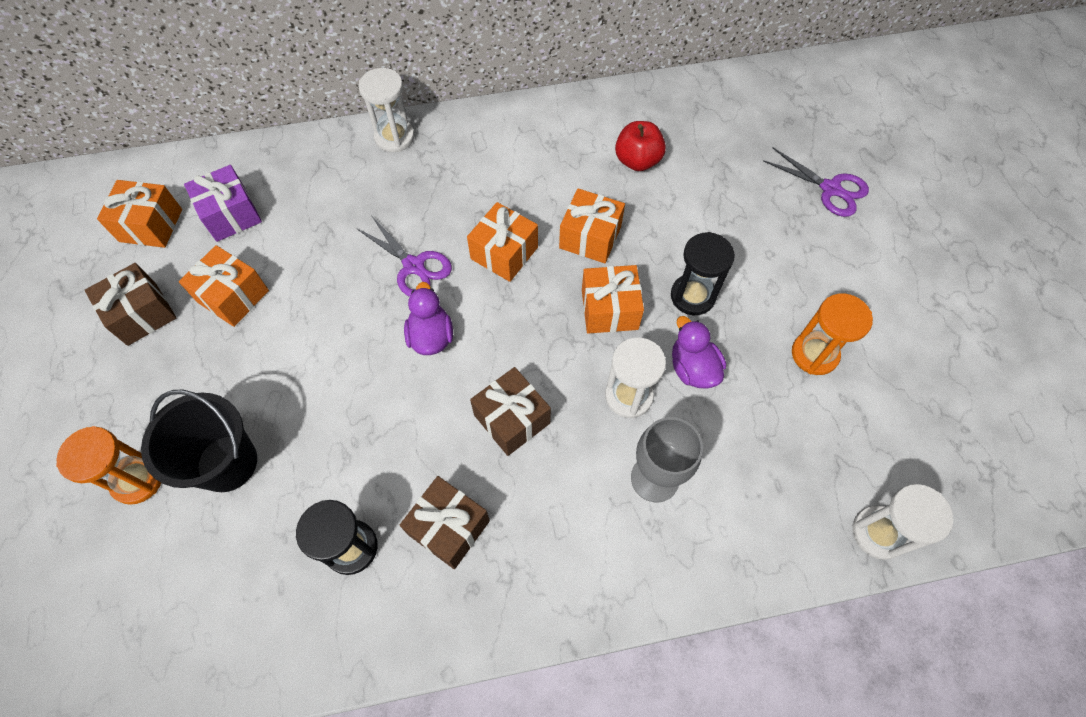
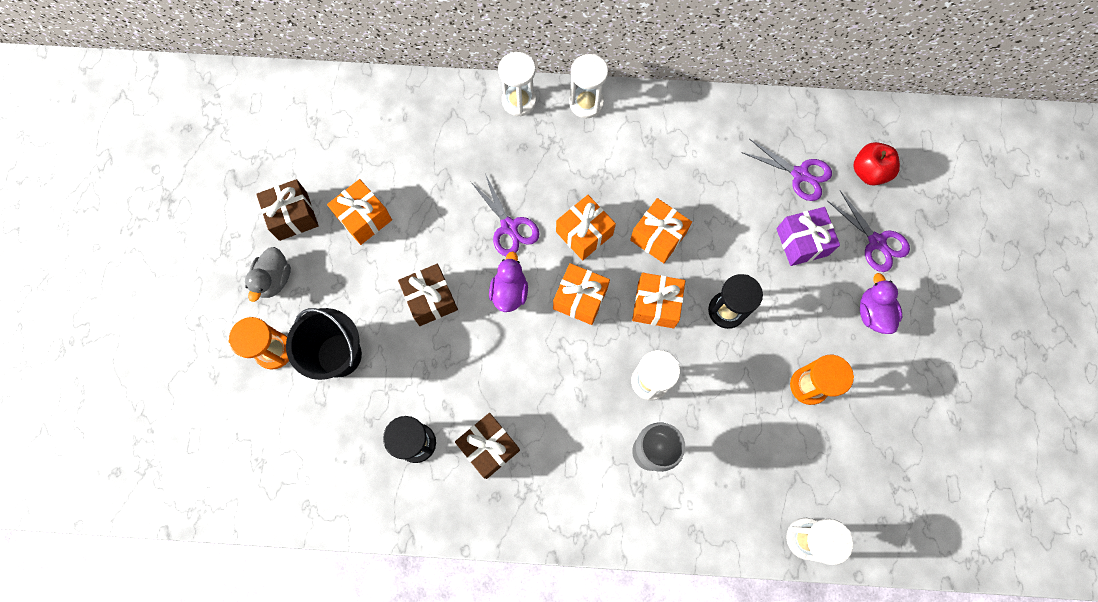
camera: 15 degrees right, 10 degrees up
orange gift [97,180,182,248] -> orange gift moved to [553,263,610,325]
purple gift [184,165,262,242] -> purple gift moved to [776,207,840,266]
brown gift [470,367,551,456] -> brown gift moved to [398,264,458,326]
red apple [615,121,666,171] -> red apple moved to [853,142,900,186]
purple duck [672,316,726,388] -> purple duck moved to [860,273,902,334]
none -> grey duck [245,247,291,302]
none -> white hourglass [569,54,608,118]
none -> purple scissors [743,139,832,201]

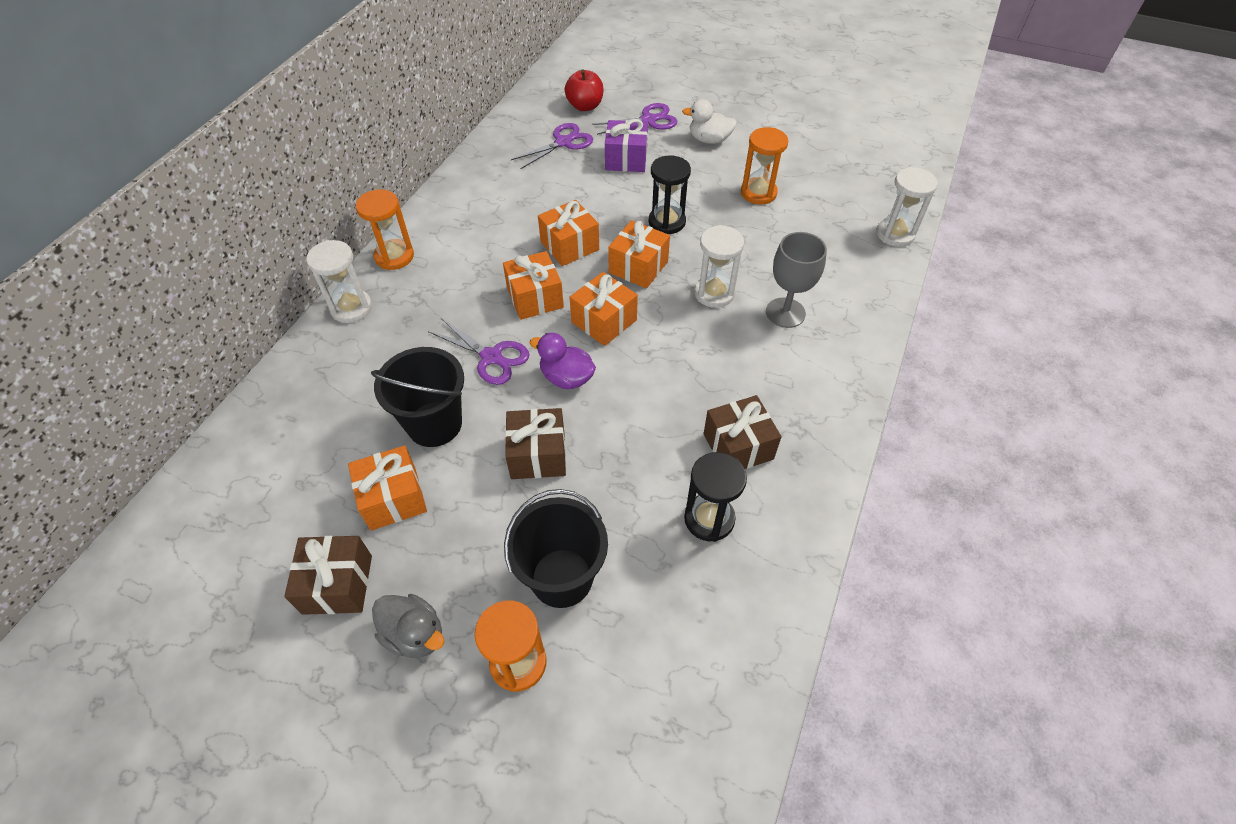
camera: 70 degrees left, 20 degrees down
purple scissors [470,174,539,256] -> purple scissors turned 45 degrees clockwise [428,318,530,385]
white hourglass [569,54,608,118] -> orange hourglass [356,189,414,270]
purple duck [860,273,902,334] -> white duck [682,99,737,144]
none -> black bucket [371,347,464,447]

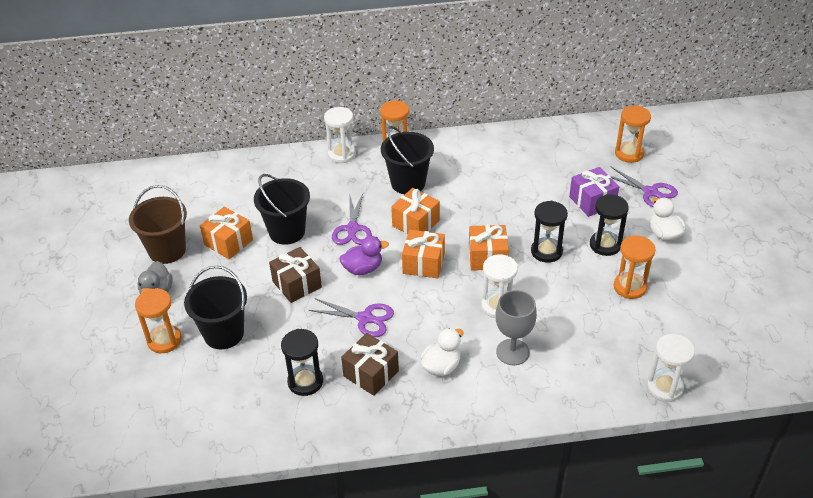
camera: 60 degrees right, 10 degrees down
brown gift [284,536,372,615] -> brown bucket [129,185,187,264]
purple scissors [511,123,593,169] -> purple scissors moved to [309,298,394,337]
purple duck [530,333,596,389] -> purple duck turned 75 degrees clockwise [339,236,389,275]
orange gift [538,200,599,266] -> none
red apple [565,69,603,111] -> orange hourglass [615,106,651,163]
none -> black bucket [381,126,434,194]
none -> white duck [421,328,463,376]
none -> black hourglass [590,194,629,256]

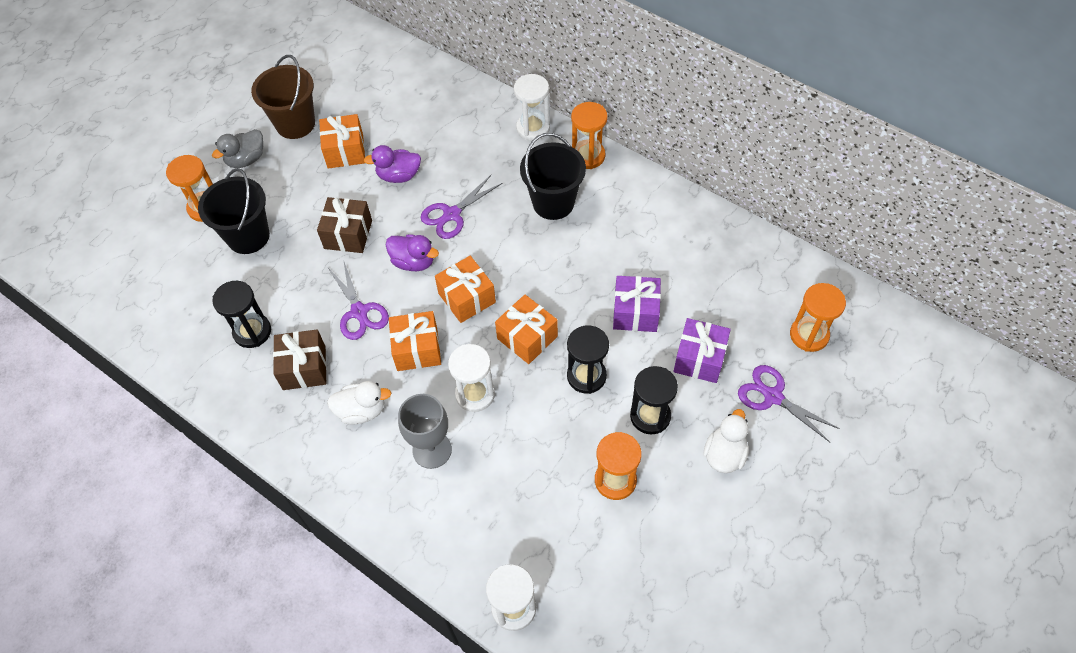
camera: 45 degrees right, 15 degrees up
black bucket [254,174,310,245] -> purple duck [363,145,421,183]
orange gift [391,188,440,234] -> orange gift moved to [389,311,441,371]
purple scissors [610,166,678,207] -> purple scissors turned 135 degrees clockwise [738,365,840,442]
none -> purple gift [613,276,661,332]

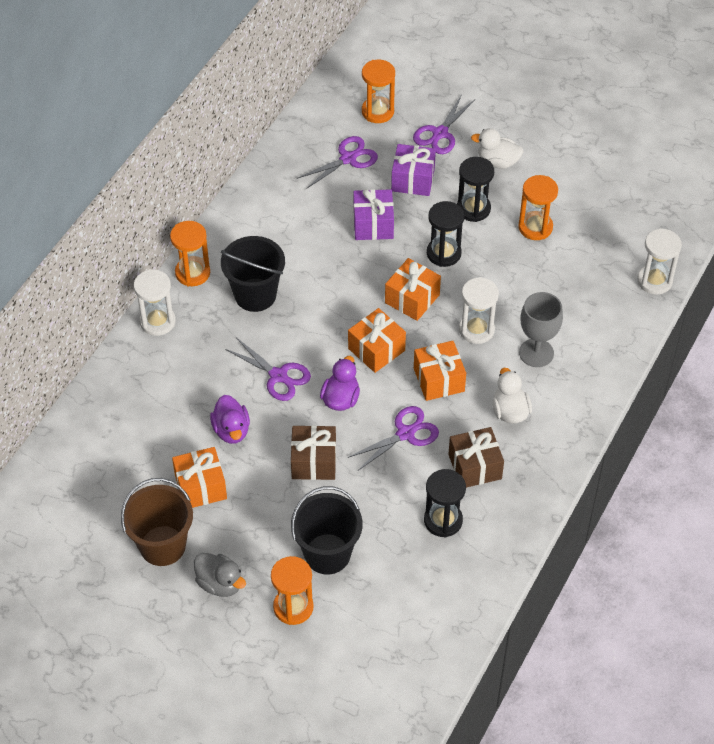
camera: 100 degrees left, 5 degrees down
none -> purple scissors [297,136,378,189]

